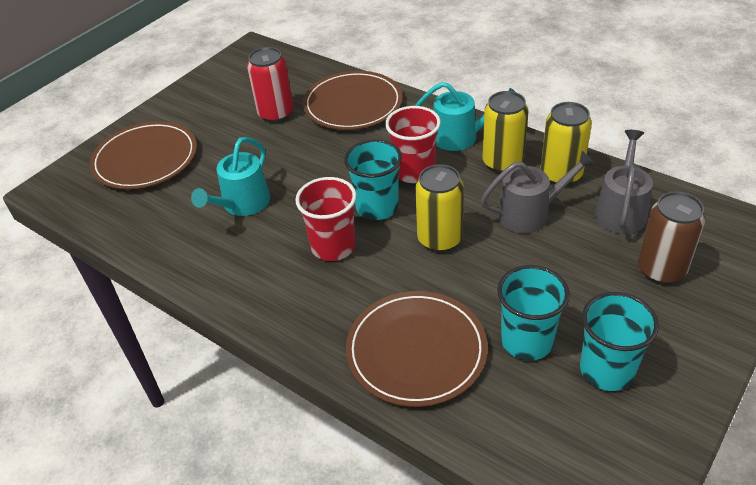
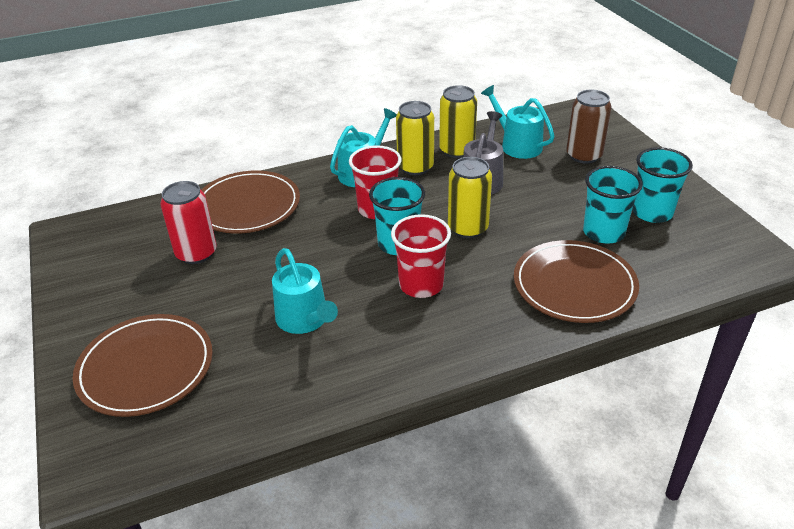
camera: 60 degrees left, 5 degrees down
grey watering can [595,130,653,234] -> turquoise watering can [481,85,555,159]

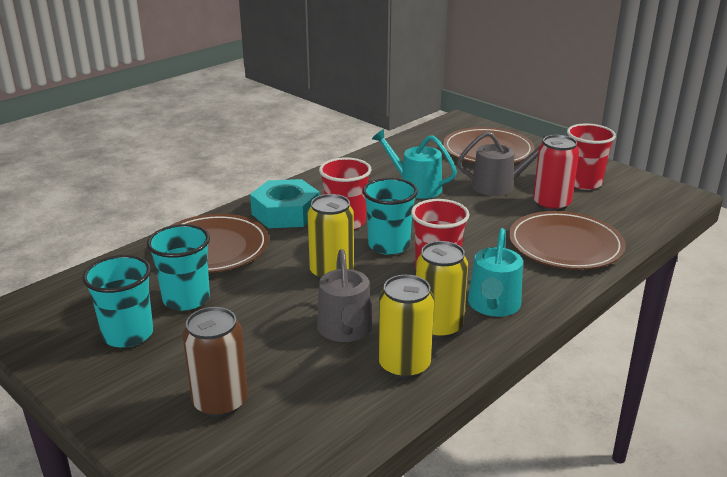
camera: 155 degrees right, 10 degrees down
turquoise watering can [481,85,555,159] -> none
none -> turquoise nut [250,179,320,228]
none -> grey watering can [457,131,545,196]
none -> red cup [567,124,616,190]

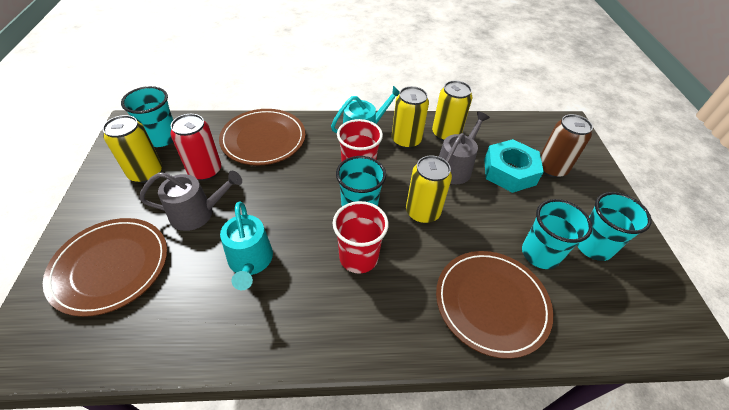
camera: 140 degrees left, 20 degrees up
turquoise nut [250,179,320,228] -> turquoise nut moved to [484,139,544,193]
grey watering can [457,131,545,196] -> grey watering can turned 135 degrees clockwise [139,171,242,231]
red cup [567,124,616,190] -> yellow can [102,115,162,183]
none -> turquoise cup [121,86,173,147]

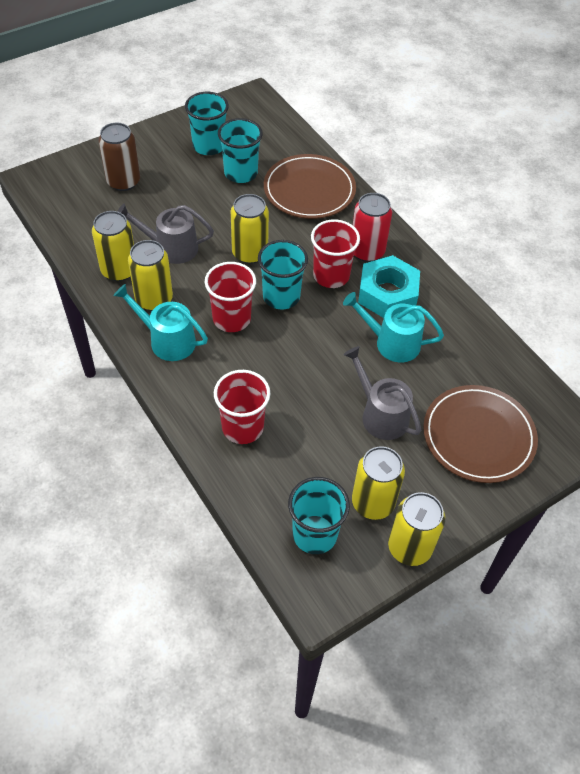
camera: 120 degrees left, 5 degrees up
red can [170,114,221,181] -> red can moved to [353,193,392,262]
brown plate [219,109,306,166] -> red cup [214,370,270,444]
turquoise watering can [220,201,273,290] -> turquoise watering can turned 120 degrees counterclockwise [343,292,444,362]
turquoise nut [484,139,544,193] -> turquoise nut moved to [358,255,420,318]
none -> yellow can [388,492,445,566]

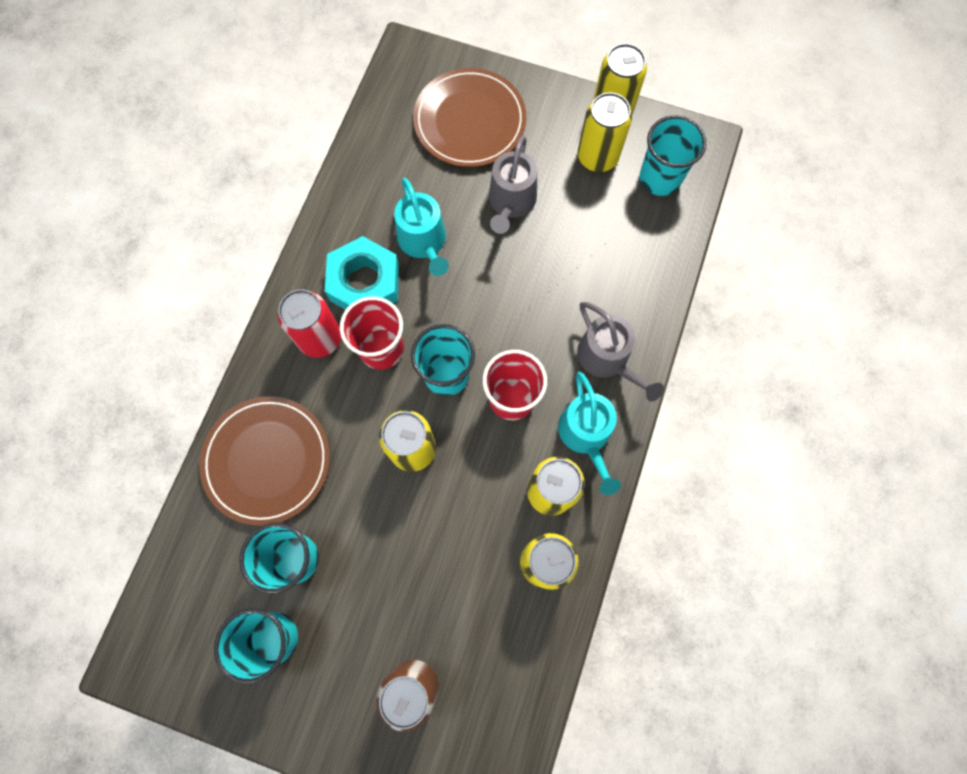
camera: 125 degrees left, 20 degrees up
grey watering can [117,204,214,264] -> grey watering can moved to [577,302,664,401]
red cup [214,370,270,444] -> none

